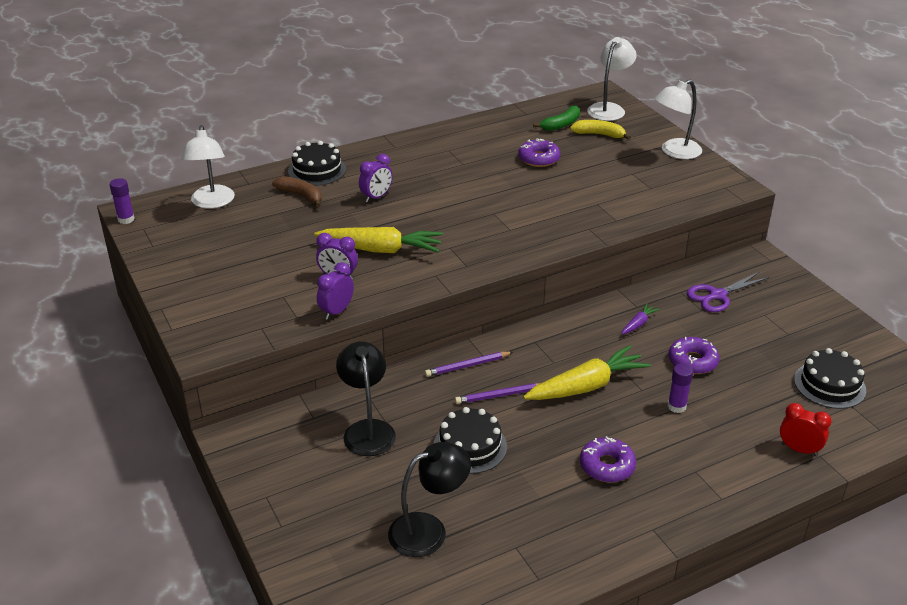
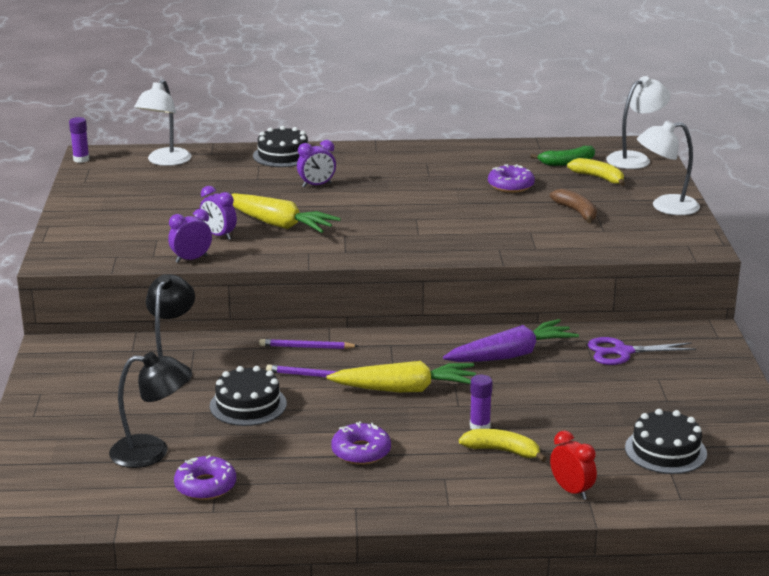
camera: 25 degrees right, 10 degrees down
brown banana [272,176,322,207] -> brown banana moved to [550,189,597,223]
purple carrot [621,303,660,334] -> purple carrot [443,319,579,362], size x2.20
purple donut [669,337,719,374] -> purple donut moved to [174,455,236,500]
none -> yellow banana [459,429,547,462]

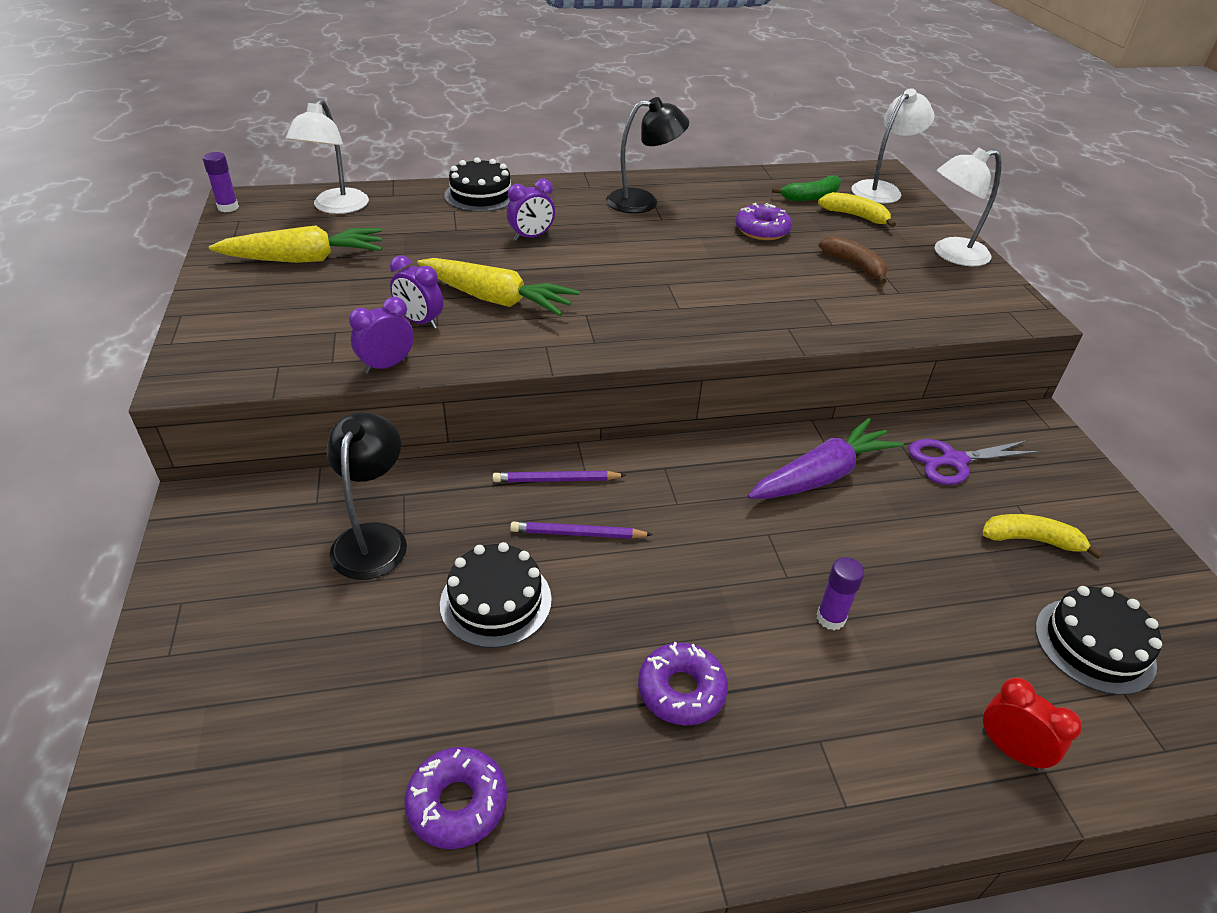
camera: 10 degrees left, 15 degrees up
black lamp [109,352,190,468] -> black lamp moved to [606,97,689,213]
yellow carrot [327,361,476,393] -> yellow carrot moved to [209,225,382,263]
yellow banana [459,429,547,462] -> yellow banana moved to [983,514,1103,559]

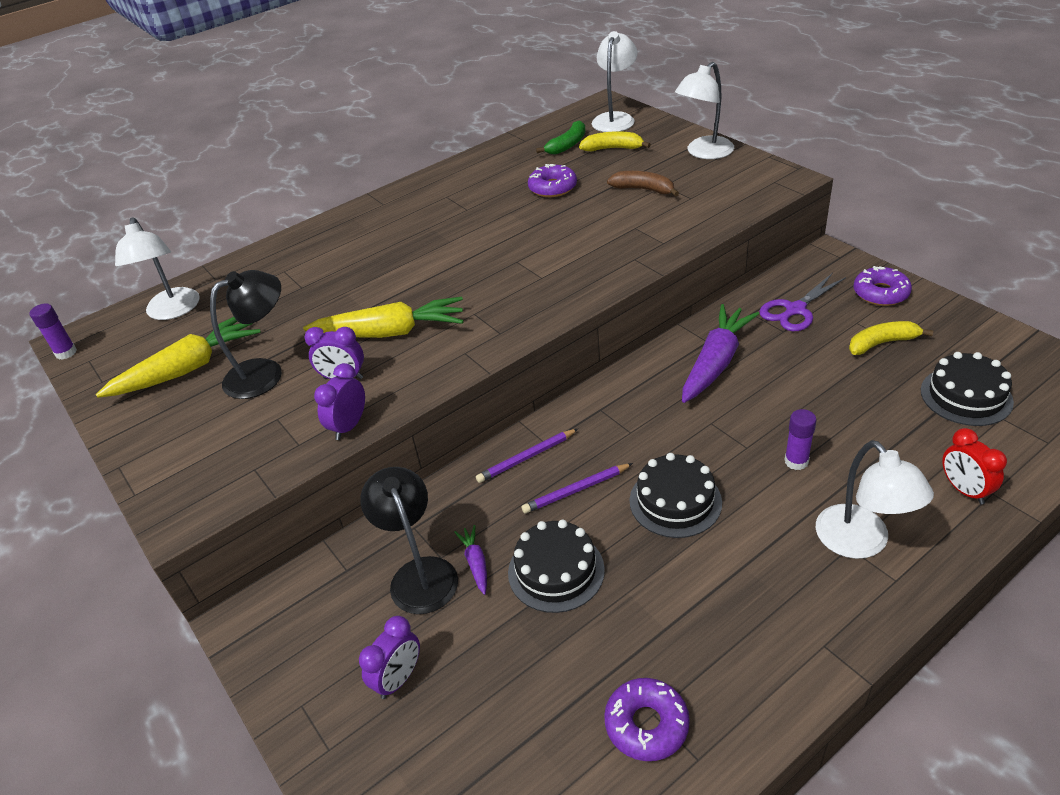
camera: 20 degrees left, 0 degrees up
black cake [444,157,511,212] -> black cake moved to [629,453,722,538]
purple clock [507,179,555,241] -> purple clock moved to [359,616,420,699]
black lamp [606,97,689,213] -> black lamp moved to [210,270,282,399]
purple donut [638,642,728,726] -> purple donut moved to [854,266,912,306]
red clock [982,677,1082,771] -> red clock turned 135 degrees counterclockwise [942,428,1007,504]
none -> purple carrot [454,525,487,595]
none -> white lamp [816,440,934,559]

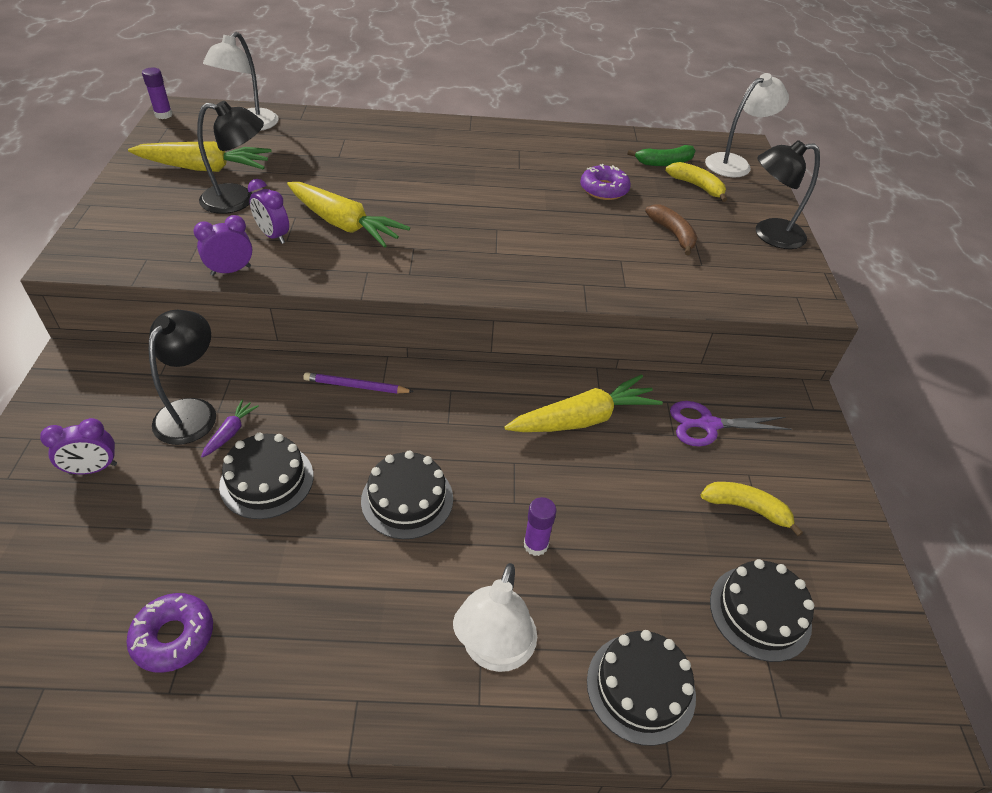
camera: 30 degrees right, 5 degrees up
purple pencil [522,463,633,513] -> none
white lamp [675,62,734,159] -> black lamp [756,140,820,249]
purple carrot [682,304,759,403] -> yellow carrot [505,374,663,432]
purple donut [854,266,912,306] -> none
red clock [942,428,1007,504] -> black cake [587,630,696,746]

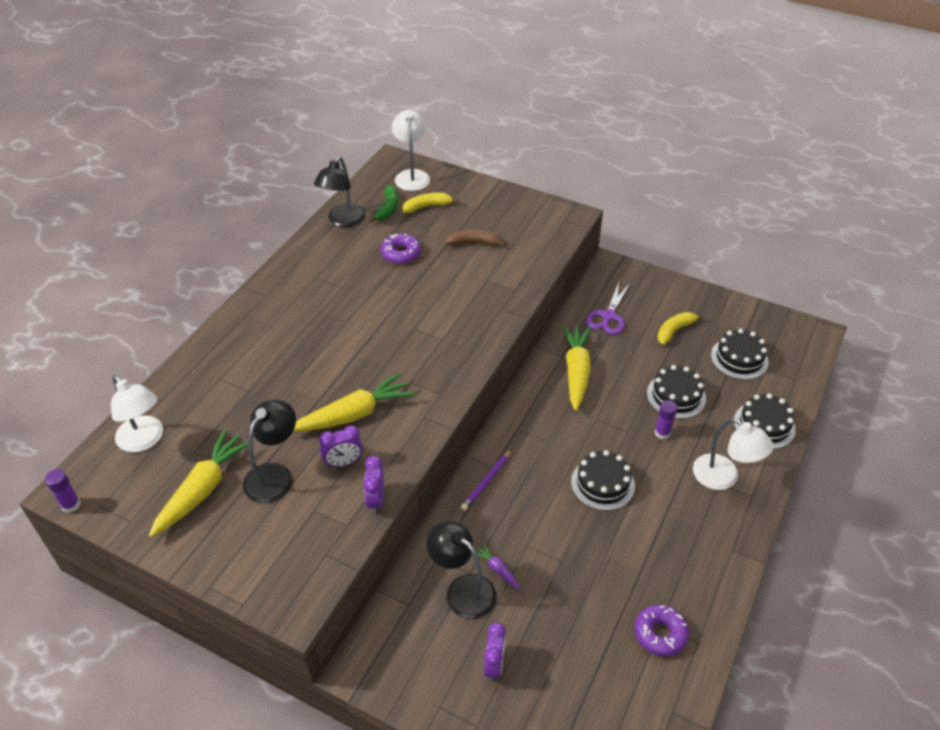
camera: 60 degrees left, 0 degrees up
black cake [219,433,314,519] -> black cake moved to [647,365,706,419]
black lamp [756,140,820,249] -> black lamp moved to [314,157,366,227]

